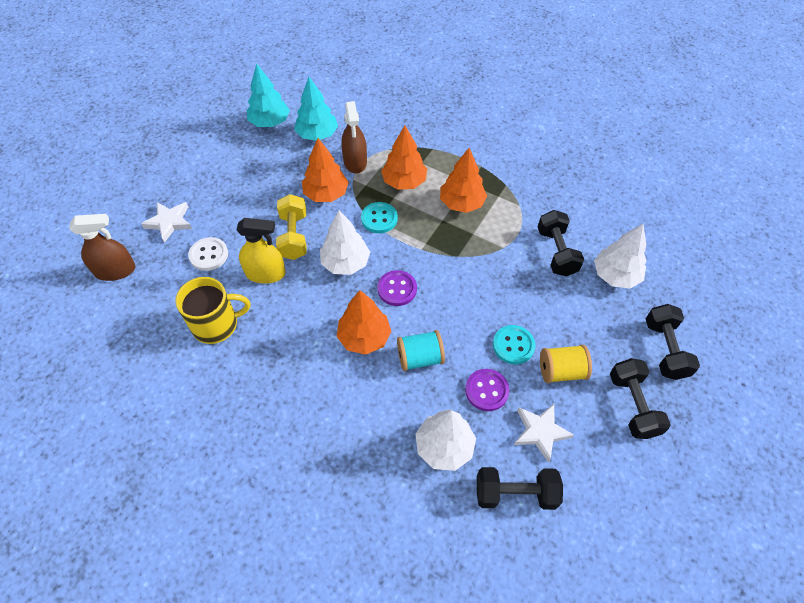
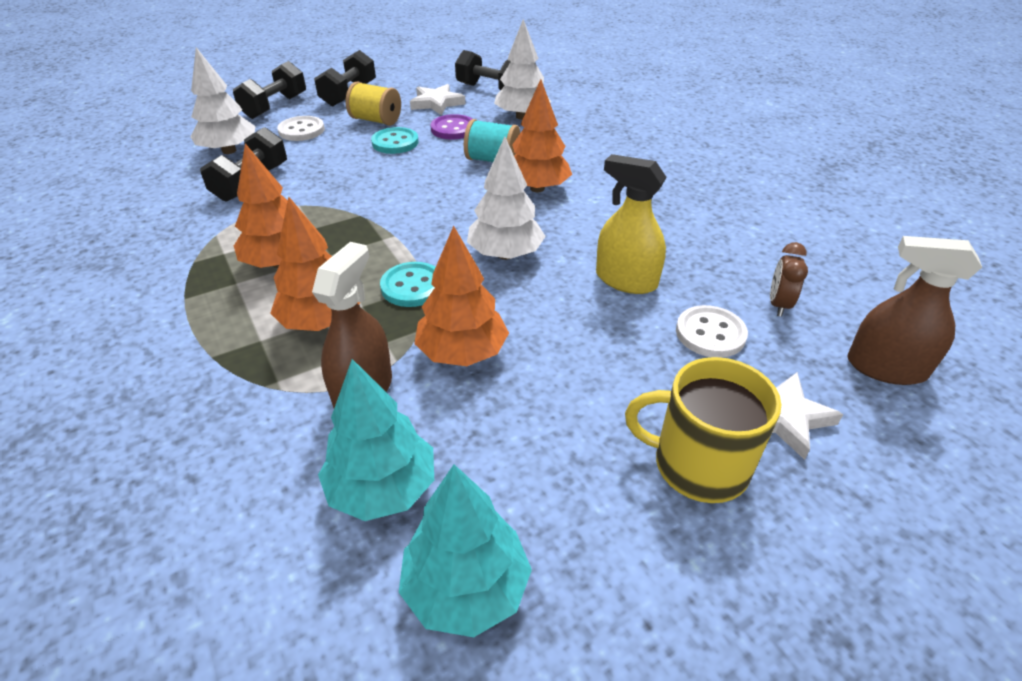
camera: 150 degrees left, 15 degrees down
yellow mug [176,277,250,344] -> yellow mug moved to [625,357,781,503]
yellow dumbbell [276,194,307,260] -> none
purple button [377,270,417,306] -> none
none -> white button [277,116,325,141]
none -> brown clock [770,242,808,317]

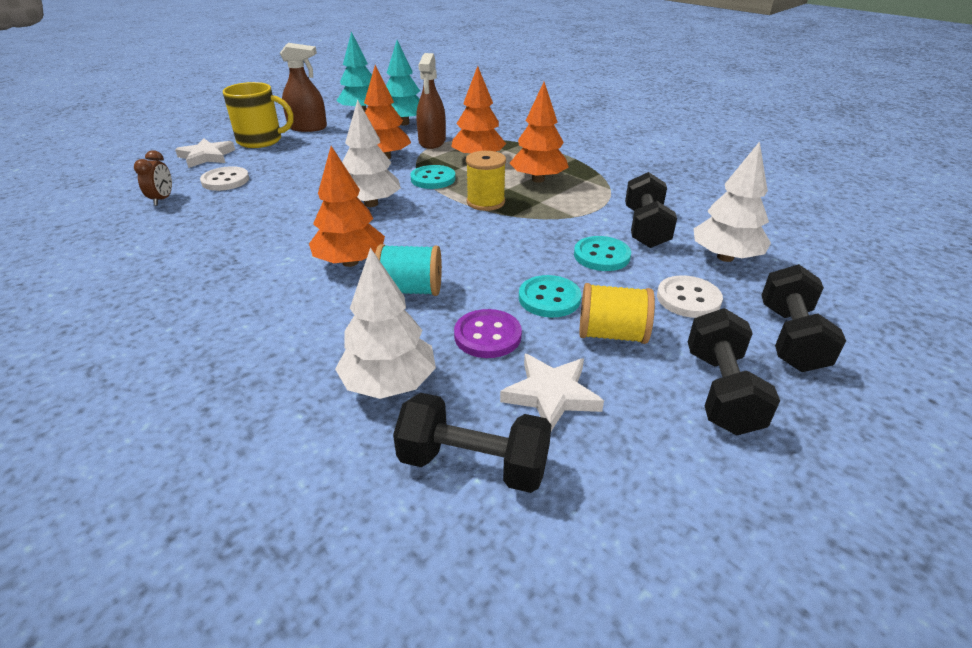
camera: 165 degrees right, 5 degrees down
yellow spray bottle [596,154,667,294] -> none
brown spray bottle [847,236,982,385] -> brown spray bottle moved to [280,43,327,132]
none -> yellow spool [466,151,506,211]
none -> turquoise button [574,236,631,271]

